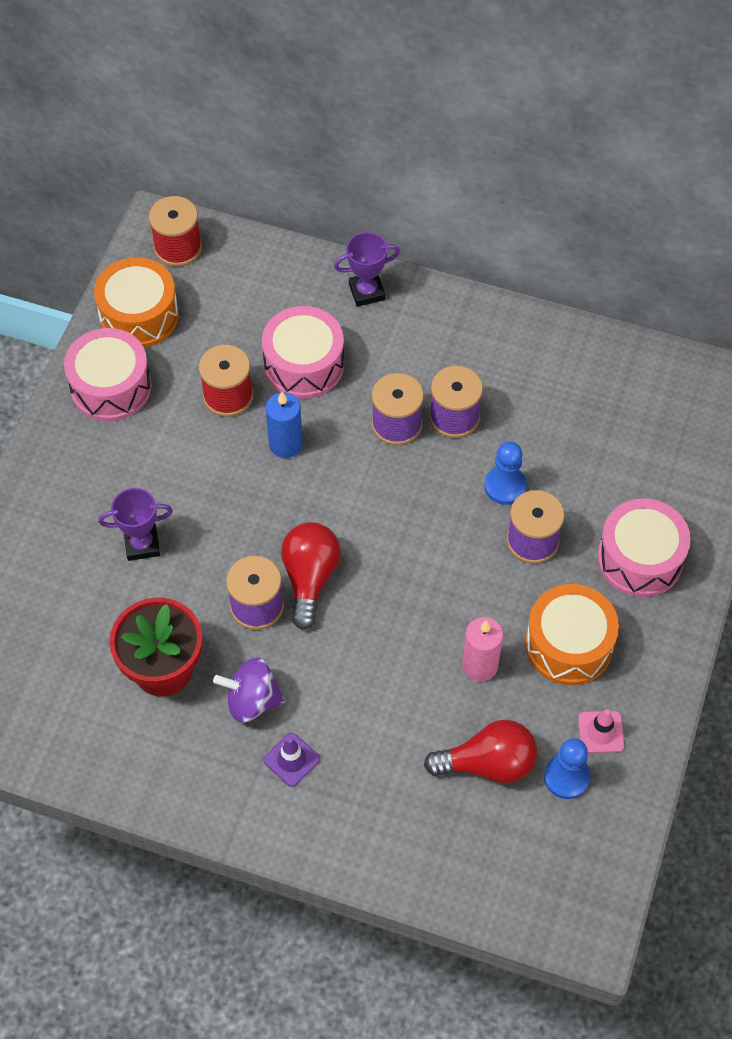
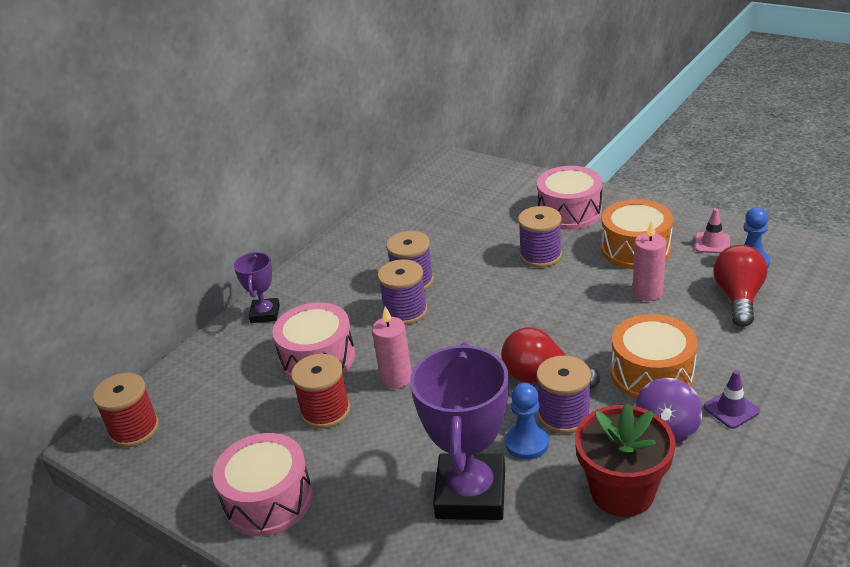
camera: 70 degrees left, 25 degrees down
orange drum [94,257,179,348] -> orange drum moved to [611,314,698,399]
purple trophy [98,488,173,561] -> purple trophy [410,342,509,520], size x1.91
blue candle [266,392,303,458] -> pink candle [372,306,412,389]
blue pawn [484,442,527,505] -> blue pawn moved to [505,383,549,460]

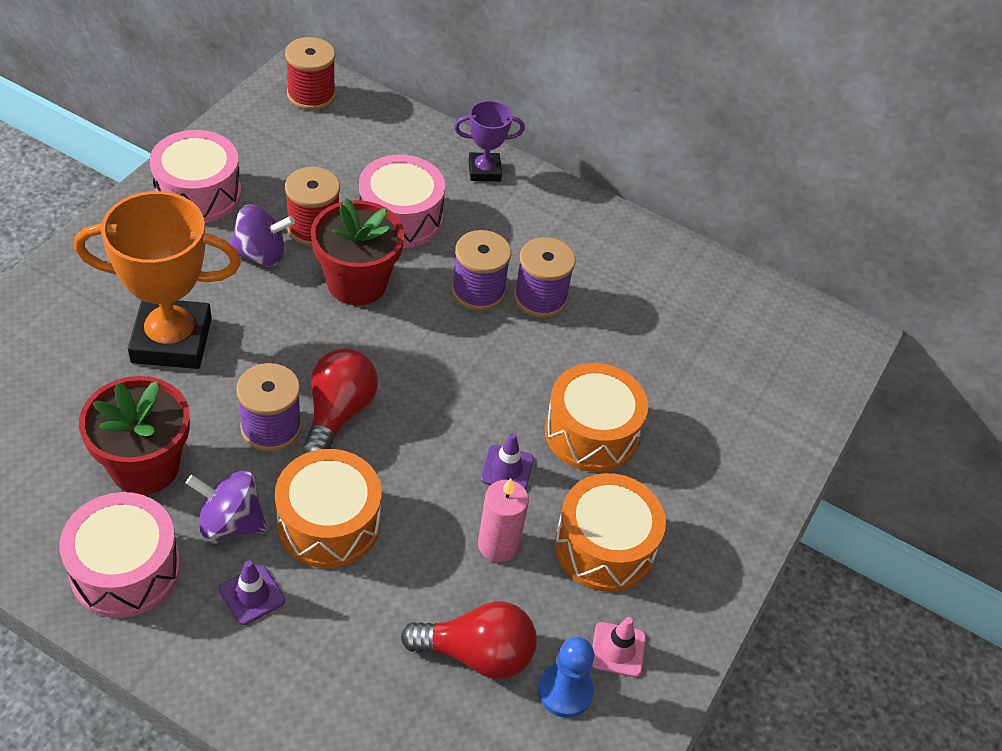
camera: 75 degrees right, 15 degrees up
pink candle [372,306,412,389] -> red flower pot [311,198,405,305]
purple trophy [410,342,509,520] -> orange trophy [74,191,241,369]
blue pawn [505,383,549,460] -> none
purple spool [518,206,562,268] -> orange drum [545,363,648,472]
pink drum [537,166,602,230] -> pink drum moved to [60,492,180,618]
none -> purple spinning top [229,205,295,266]
none -> purple traffic cone [480,433,534,490]

